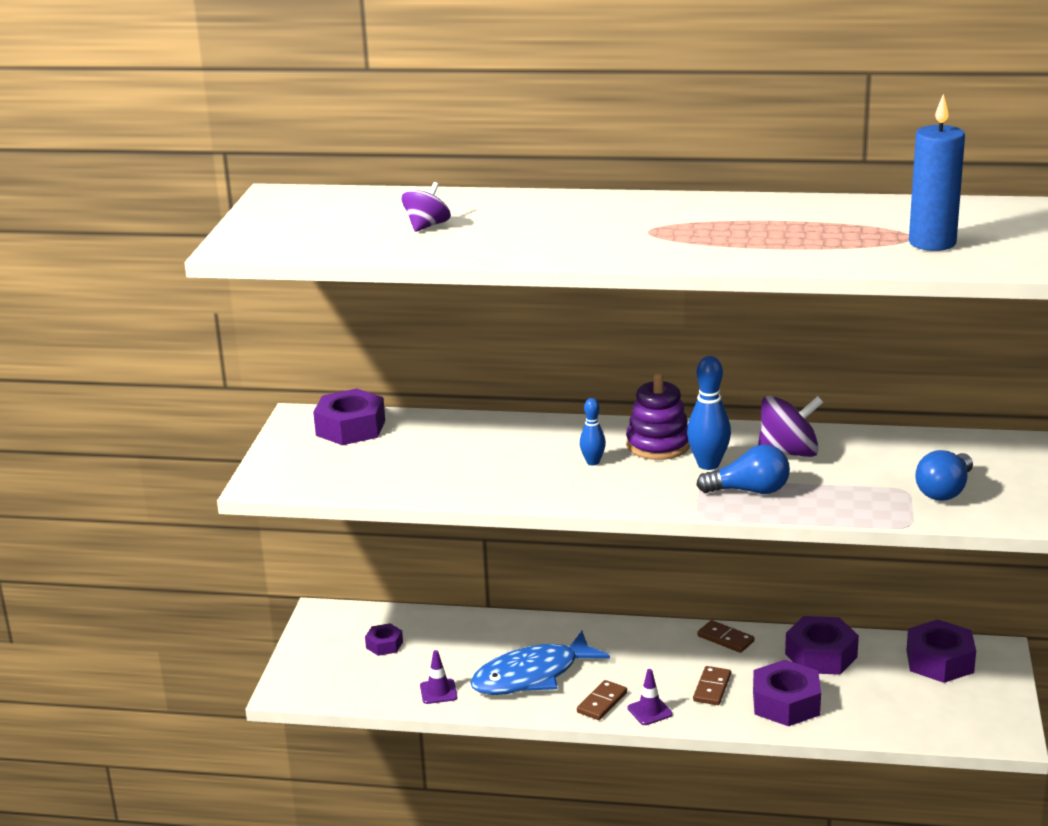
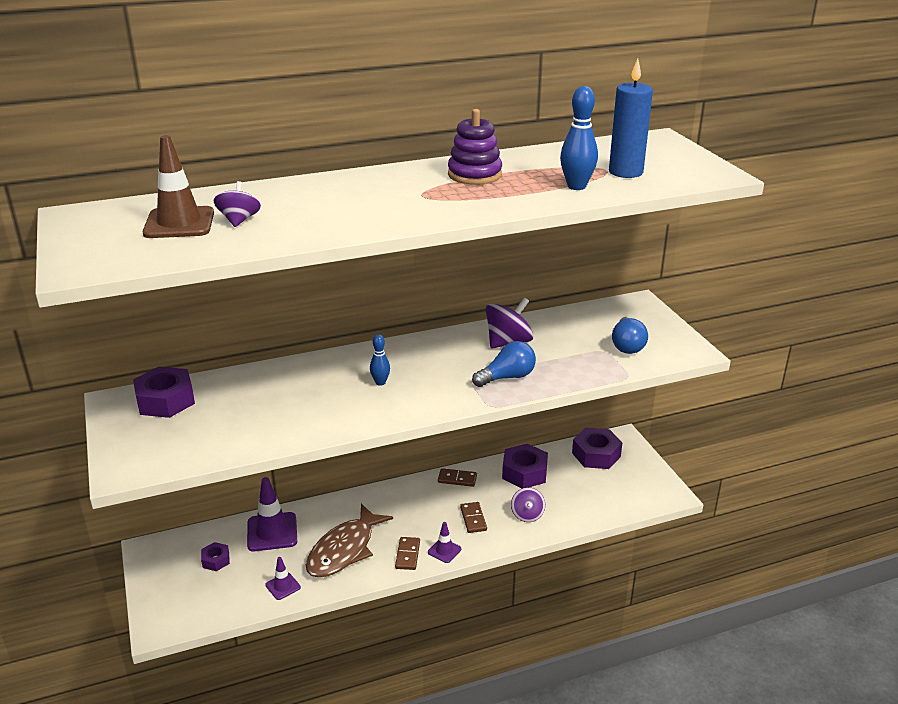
camera: 30 degrees left, 5 degrees up
blue fish [470,631,610,695] -> brown fish [306,503,393,578]
purple stacking toy [626,373,690,460] -> purple stacking toy moved to [448,109,502,185]
blue bowling pin [687,356,731,470] -> blue bowling pin moved to [560,86,598,190]
purple nut [753,660,821,726] -> purple spinning top [511,487,545,522]
none -> brown traffic cone [143,135,214,238]
none -> purple traffic cone [247,477,297,551]

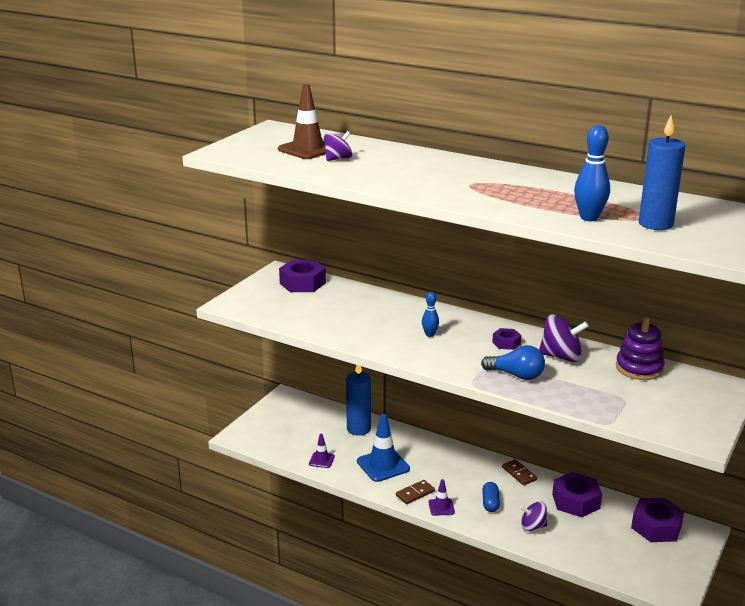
camera: 50 degrees right, 5 degrees down
purple nut [201,542,230,571] -> purple nut moved to [492,328,521,350]
purple traffic cone [247,477,297,551] -> blue candle [346,365,371,436]
brown fish [306,503,393,578] -> blue traffic cone [357,414,410,482]
purple stacking toy [448,109,502,185] -> purple stacking toy moved to [616,317,665,380]
brown domino [460,502,487,533] -> blue capsule [482,482,500,512]
purple spinning top [511,487,545,522] -> purple spinning top turned 45 degrees clockwise [520,501,547,531]
blue light bulb [612,317,648,354] -> none

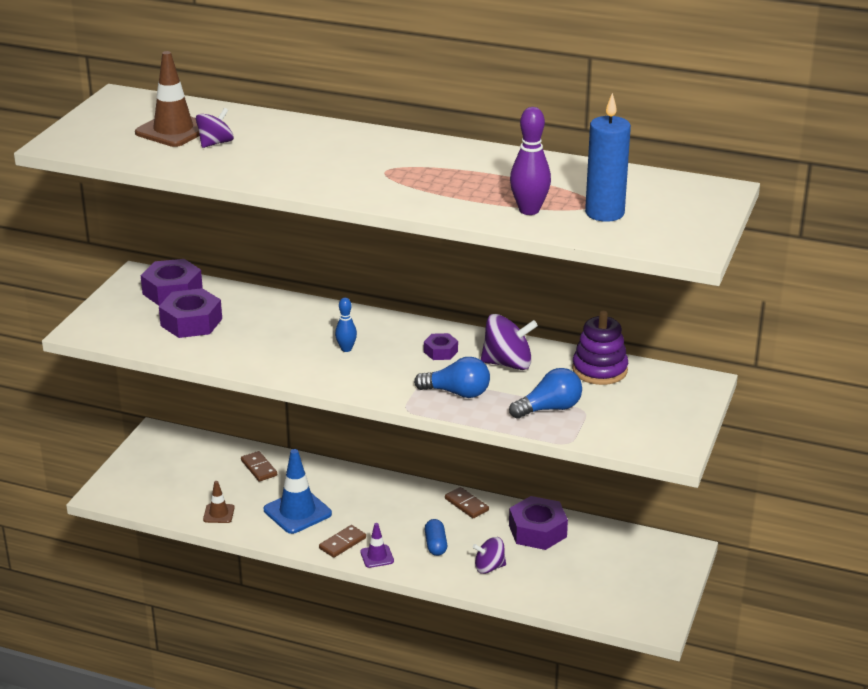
camera: 10 degrees left, 5 degrees up
purple traffic cone [309,434,335,468] -> brown traffic cone [203,481,235,523]
blue candle [346,365,371,436] -> brown domino [241,451,277,482]
blue bowling pin [574,125,610,221] -> purple bowling pin [510,107,551,215]
purple nut [631,498,684,542] -> purple nut moved to [159,288,222,338]
none -> blue light bulb [509,368,582,419]

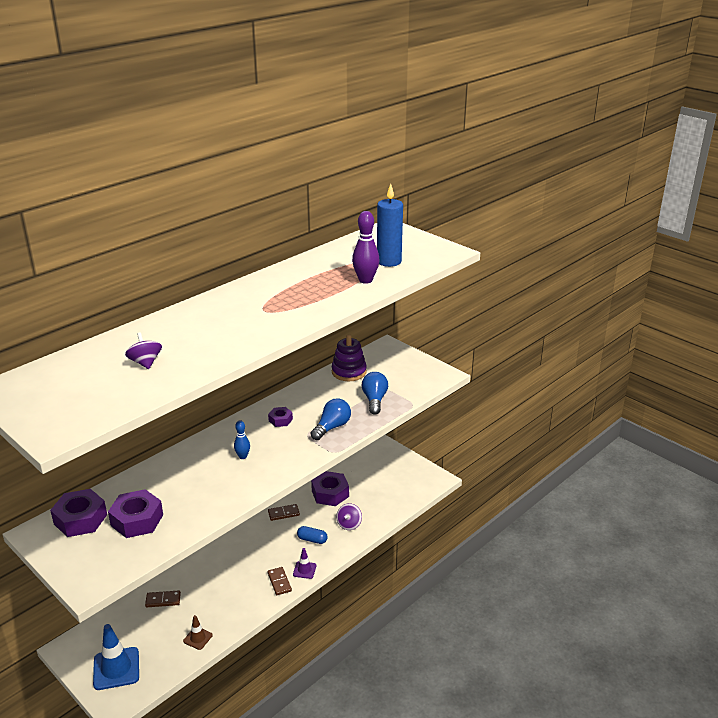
camera: 65 degrees left, 0 degrees up
brown traffic cone [135,51,200,147] -> none
blue traffic cone [264,449,332,534] -> blue traffic cone moved to [93,624,139,690]
purple spinning top [481,314,538,370] -> none

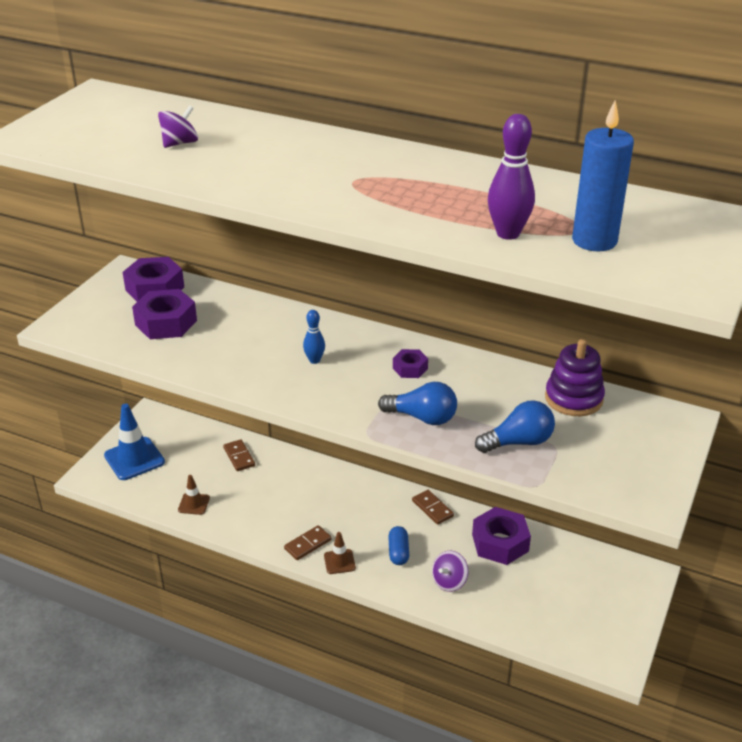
camera: 70 degrees right, 5 degrees up
purple traffic cone [293,548,316,579] -> brown traffic cone [324,532,356,574]
purple spinning top [336,503,362,530] -> purple spinning top turned 45 degrees counterclockwise [432,551,468,592]

